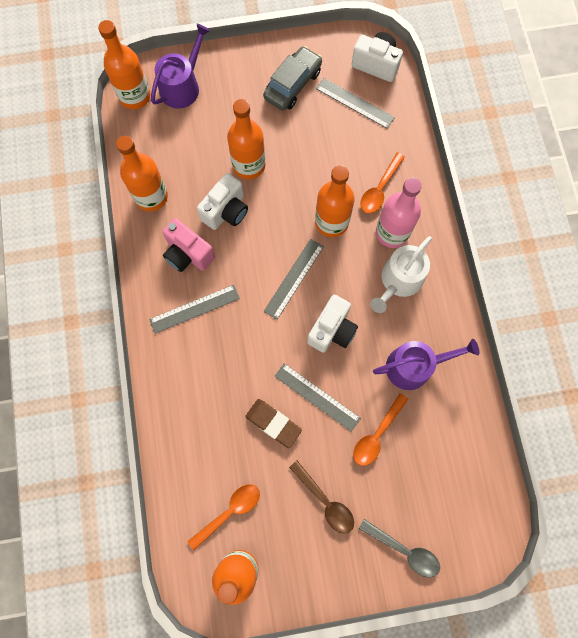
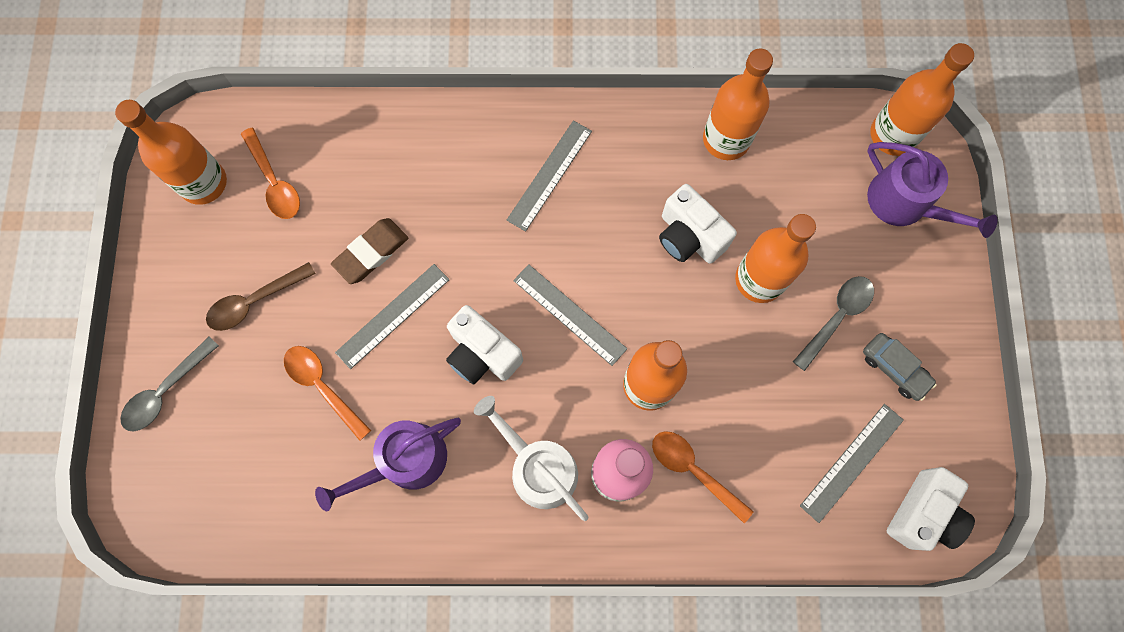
camera: 100 degrees right, 0 degrees up
grey ruler [149,285,240,334] -> grey ruler turned 45 degrees clockwise [507,120,592,232]
pink camera [162,218,215,272] -> none
grey car [263,46,322,110] -> grey car [863,333,936,401], size x0.65
purple watering can [373,339,479,390] -> purple watering can turned 60 degrees clockwise [315,418,461,511]
none -> grey spoon [793,276,874,371]

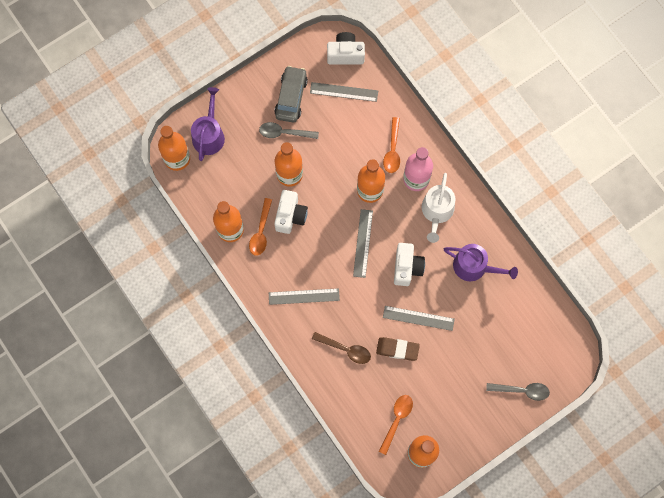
camera: 125 degrees left, 0 degrees up
brown spoon [206,262,316,331] -> brown spoon moved to [312,332,371,364]
orange spoon [284,346,371,441] -> orange spoon moved to [249,198,272,256]
grey car [863,333,936,401] -> grey car [274,66,308,122], size x1.53

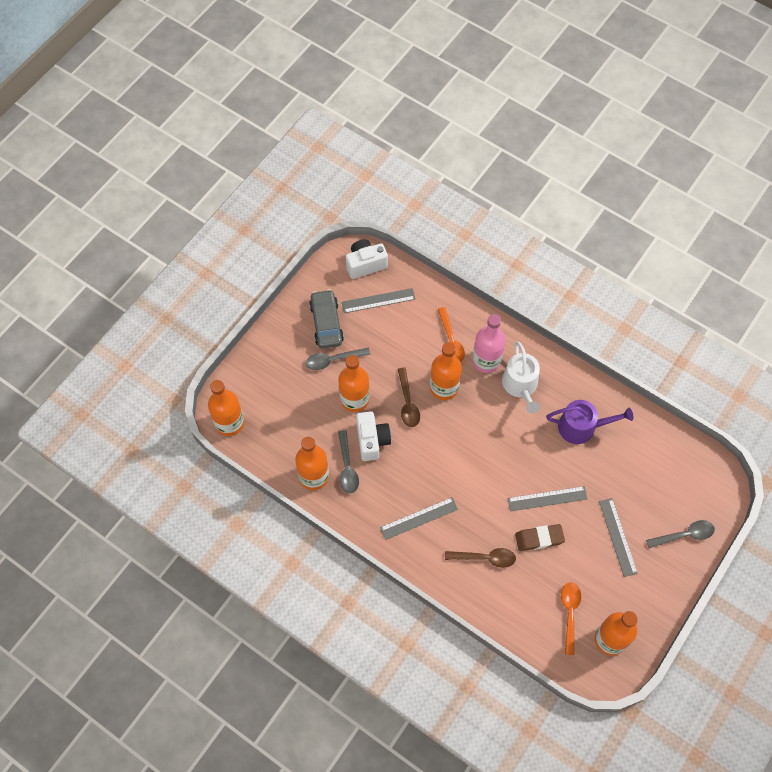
camera: 20 degrees left, 10 degrees down
purple watering can [191,87,225,161] -> none
orange spoon [249,198,272,256] -> grey spoon [338,430,359,493]
grey ruler [353,209,373,278] -> grey ruler moved to [599,498,638,577]
white camera [394,243,425,286] -> none
none -> brown spoon [398,368,420,427]

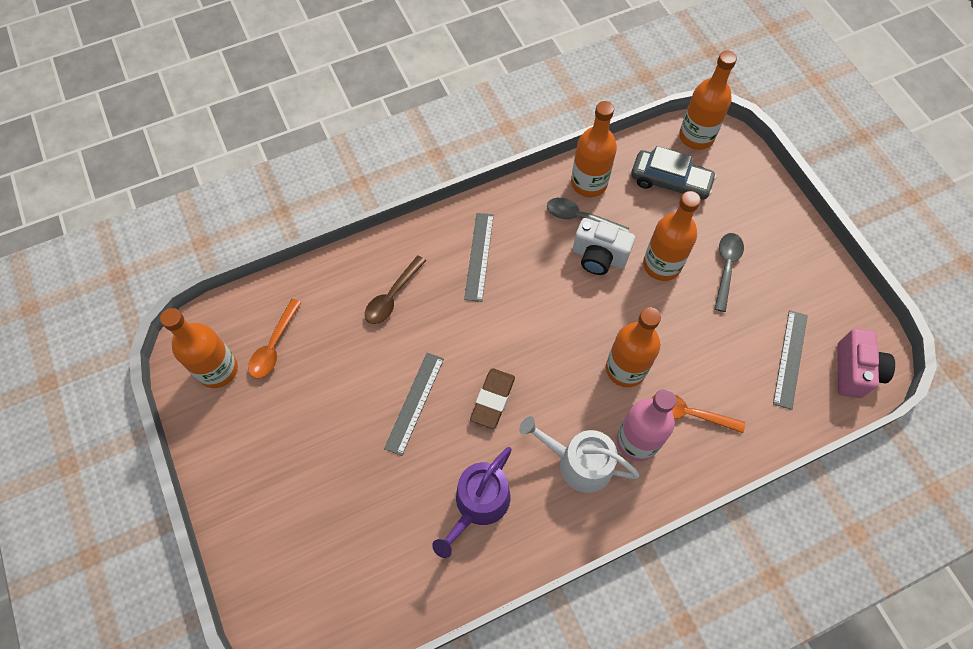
camera: 120 degrees right, 0 degrees up
grey car [309,289,344,349] -> grey car moved to [631,146,717,199]
white camera [346,239,388,279] -> pink camera [837,329,895,398]
brown spoon [398,368,420,427] -> none
brown eraser [515,524,565,551] -> brown eraser moved to [470,368,515,429]
orange spoon [561,582,581,655] -> orange spoon turned 75 degrees clockwise [248,299,302,379]
grey ruler [599,498,638,577] -> none
grey spoon [646,520,715,548] -> none

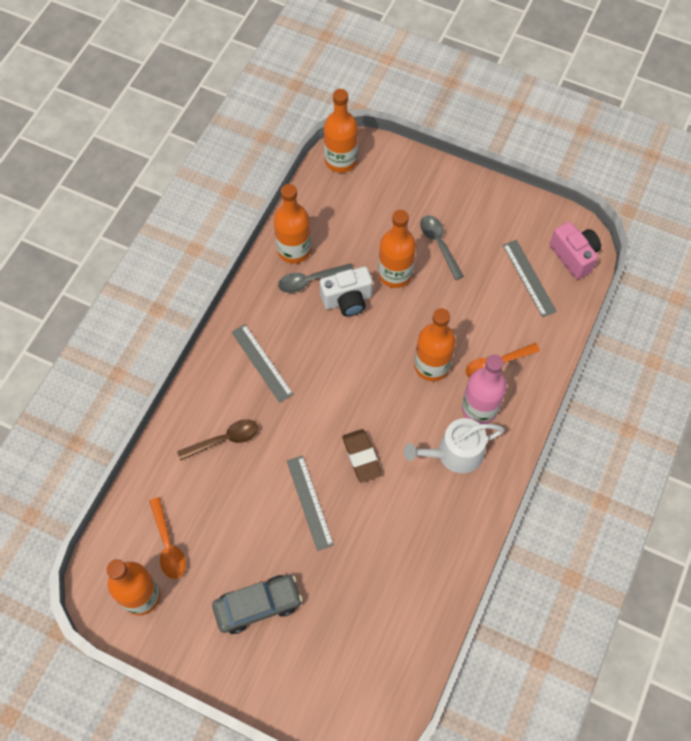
camera: 40 degrees left, 0 degrees up
brown spoon [365,255,426,324] -> brown spoon turned 105 degrees counterclockwise [177,419,258,461]
purple watering can [432,447,512,558] -> none
grey car [631,146,717,199] -> grey car moved to [212,575,303,634]

